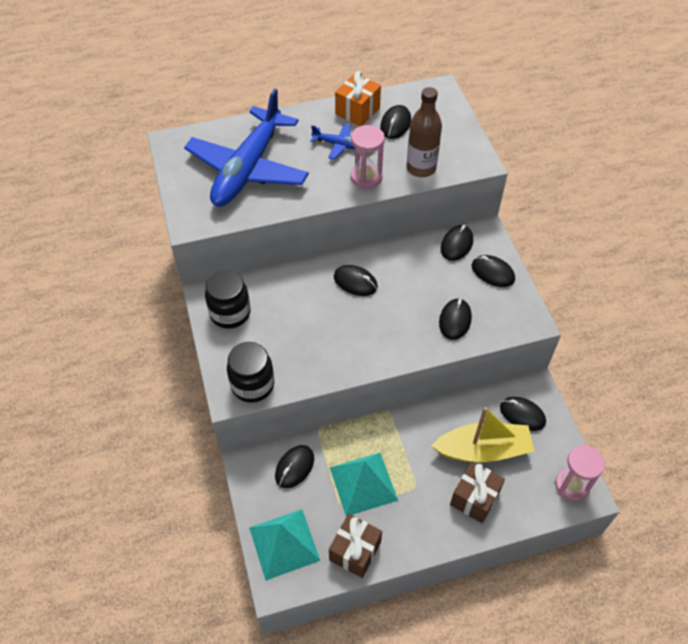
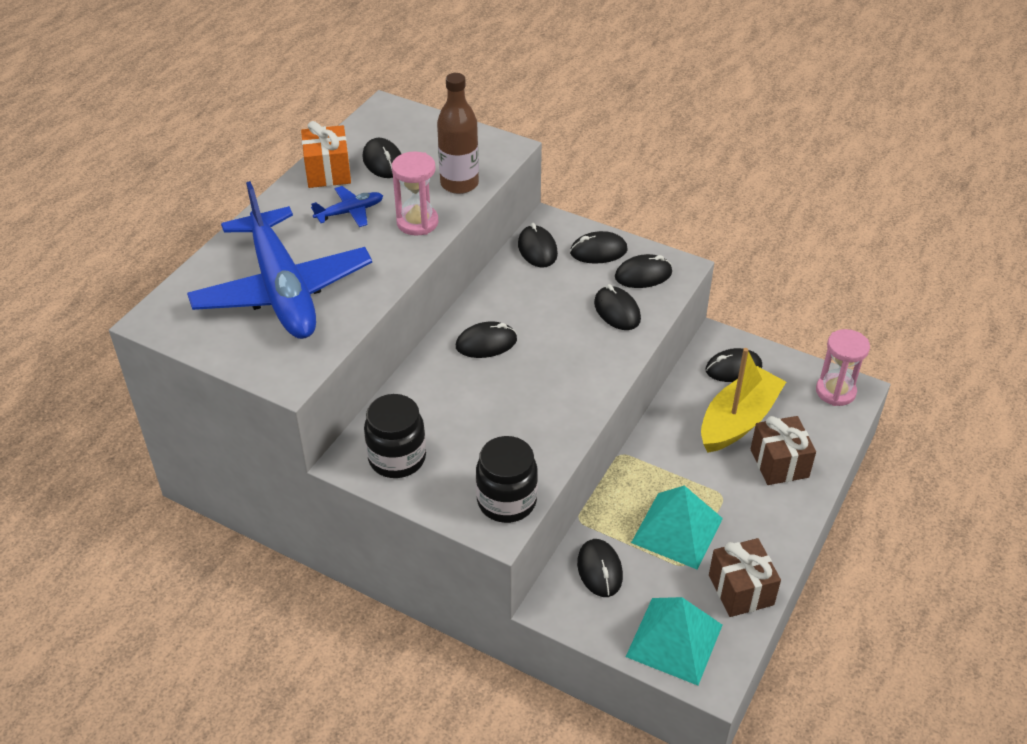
camera: 45 degrees left, 10 degrees down
none -> black mouse [615,254,672,288]

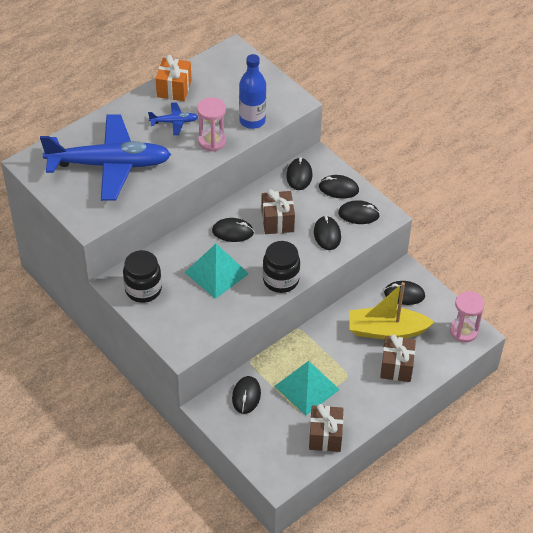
camera: 20 degrees right, 5 degrees up
blue plane [187,181,372,339] -> blue plane turned 90 degrees counterclockwise [40,114,171,201]
black mouse [363,138,401,178] -> none
brown bottle [437,73,479,194] -> blue bottle [239,54,266,129]
black jar [476,436,538,523] -> black jar moved to [263,241,300,293]
turquoise pyramid [626,597,722,685] -> turquoise pyramid moved to [184,244,249,299]
yellow boat [701,348,786,453] -> yellow boat turned 150 degrees counterclockwise [349,282,434,339]
none -> brown gift [261,189,295,234]

